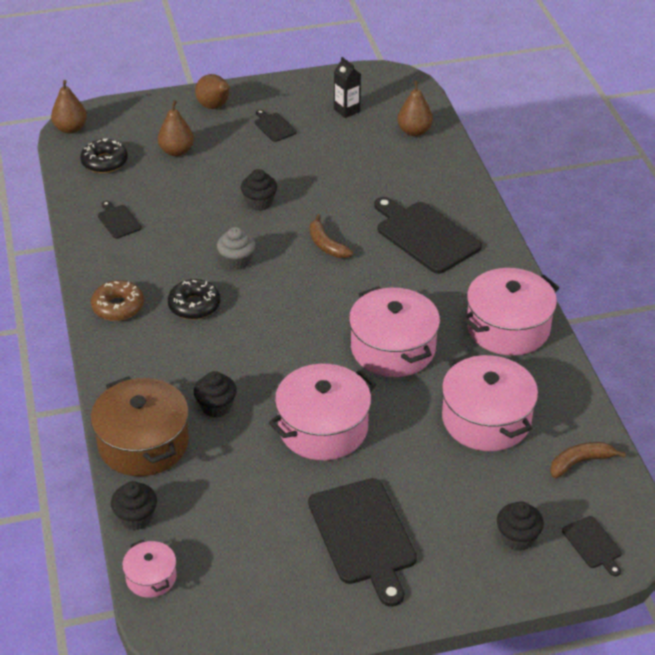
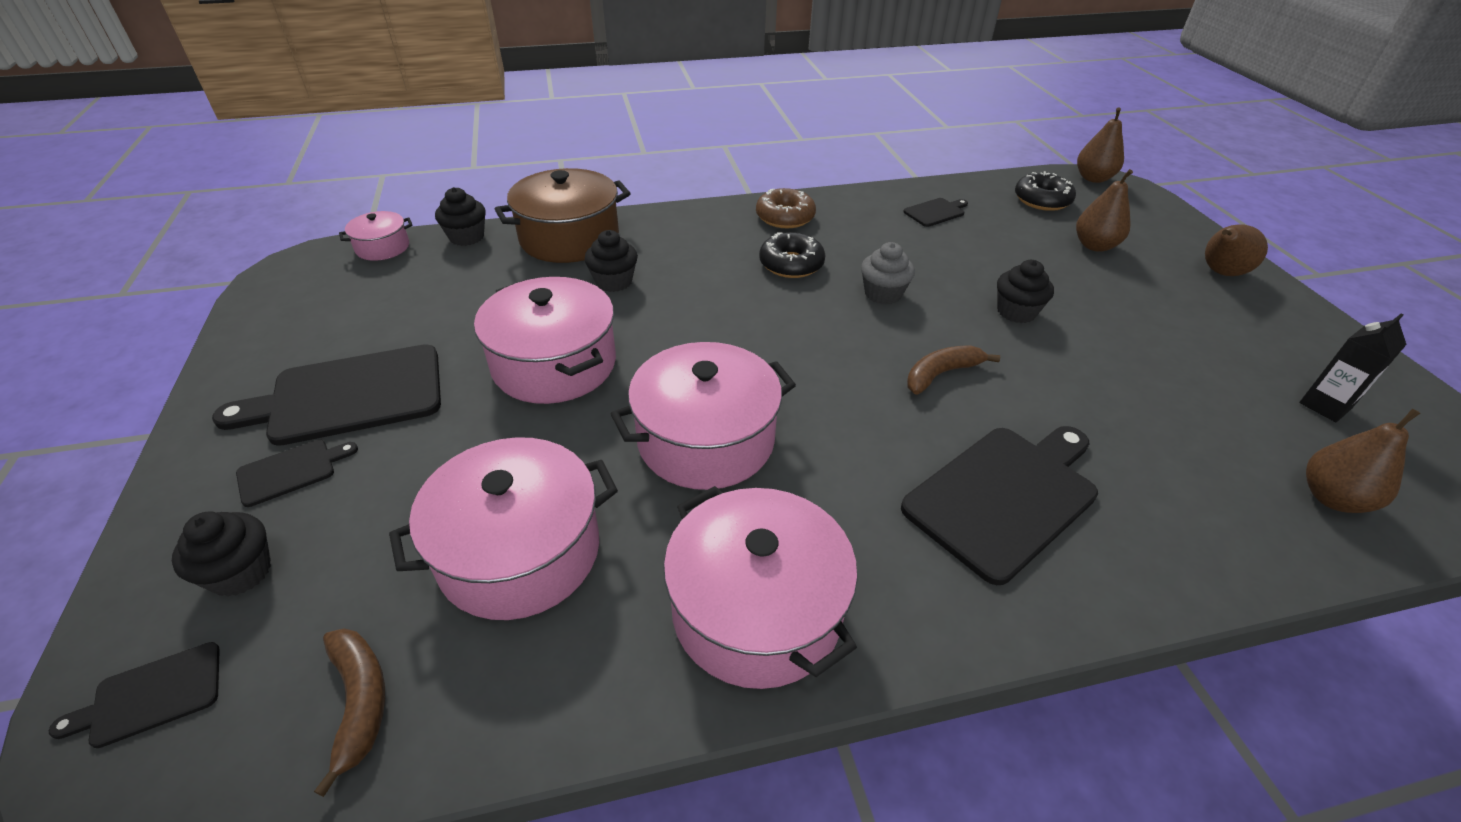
camera: 90 degrees right, 0 degrees up
black cutting board [254,109,297,142] -> black cutting board moved to [236,440,358,507]

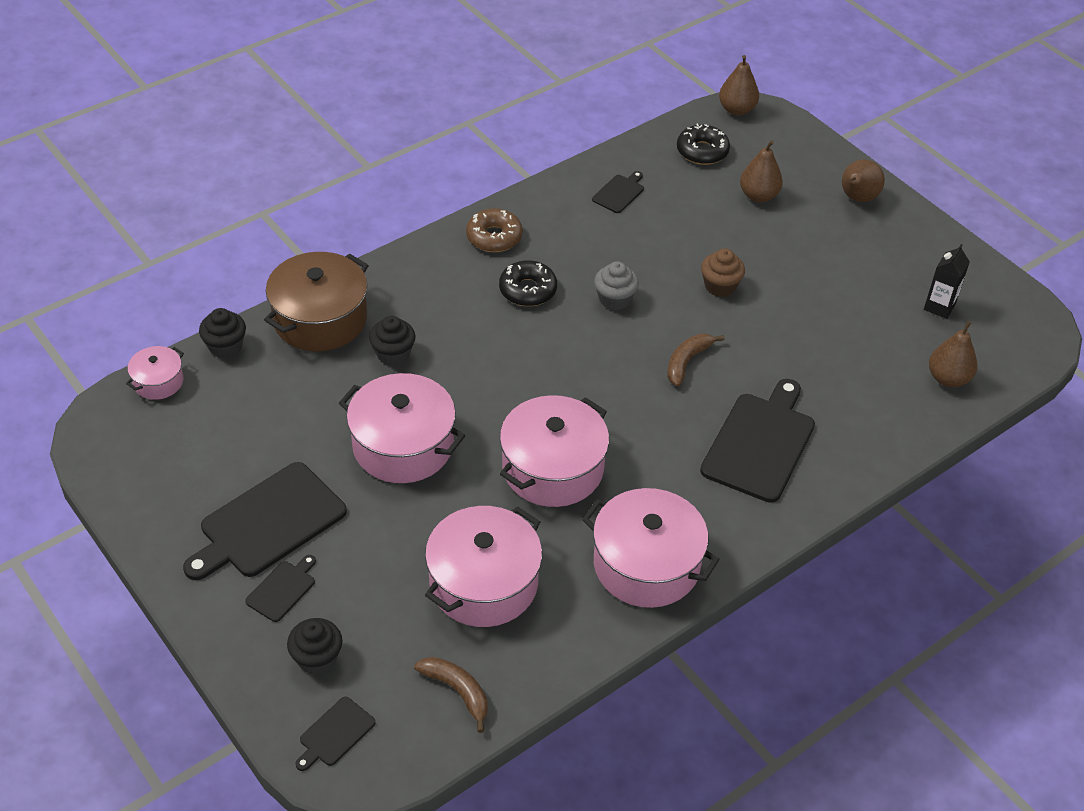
camera: 25 degrees left, 5 degrees up
black cupcake [997,260,1054,323] -> brown cupcake [701,249,745,297]

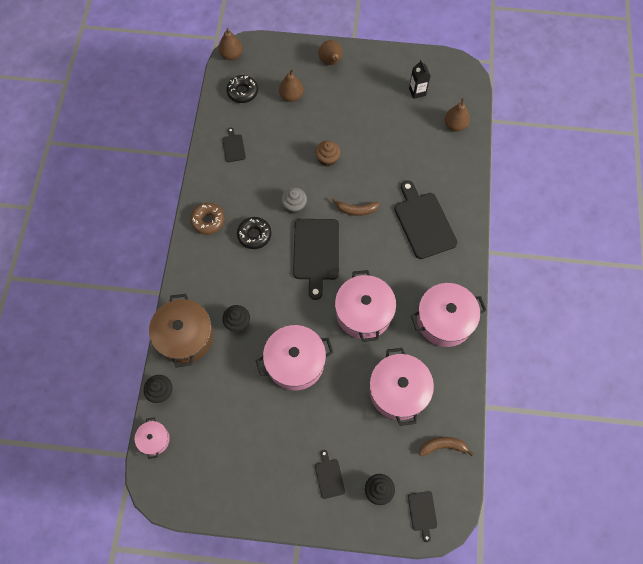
camera: 45 degrees left, 20 degrees up
black cutting board [183,462,347,580] -> black cutting board moved to [293,219,339,300]
brown banana [667,334,725,387] -> brown banana turned 75 degrees counterclockwise [332,198,380,216]

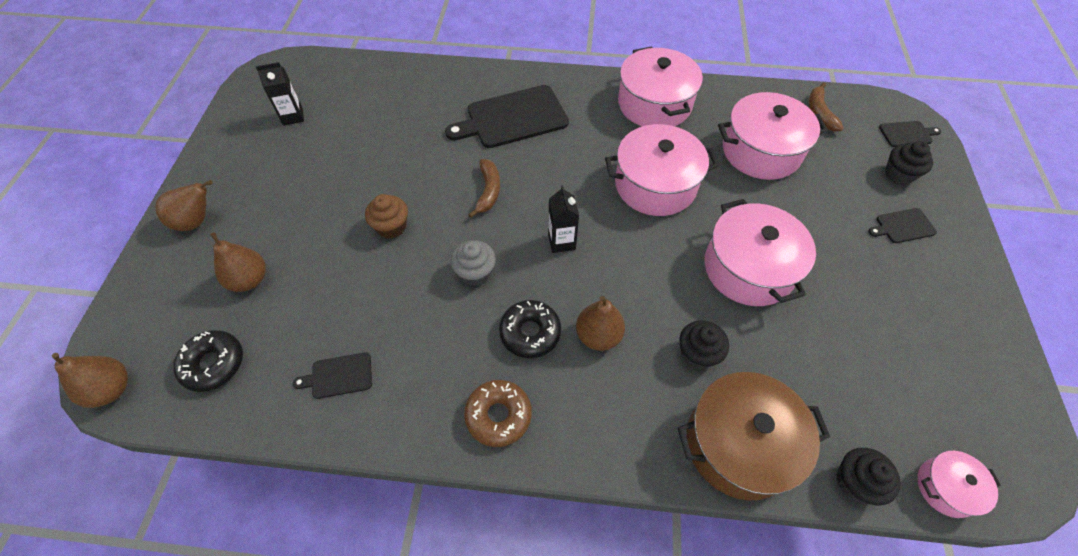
camera: 90 degrees left, 10 degrees down
black cutting board [293,219,339,300] -> black carton [548,185,579,253]
brown pear [445,98,470,131] -> brown pear moved to [576,296,625,351]

